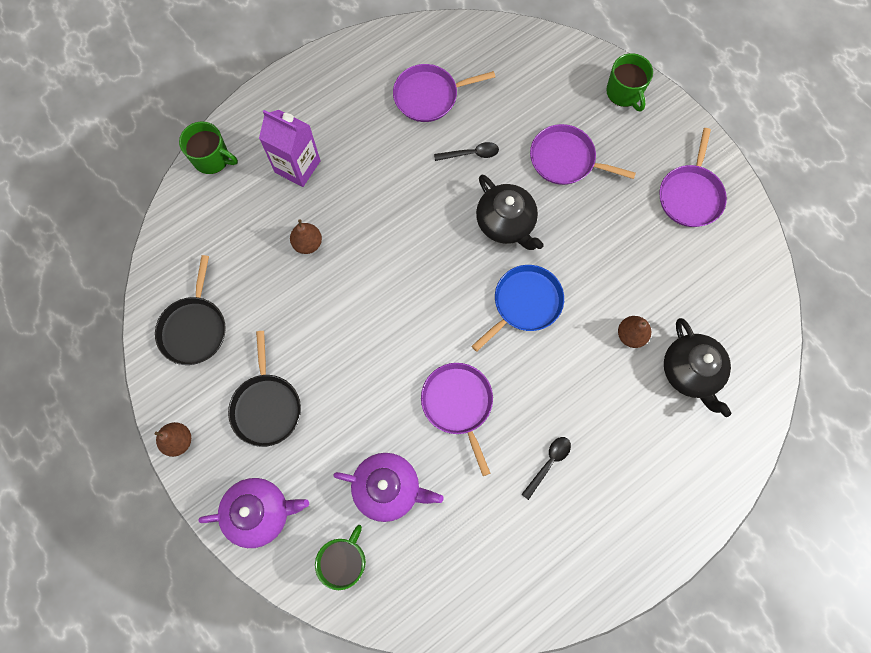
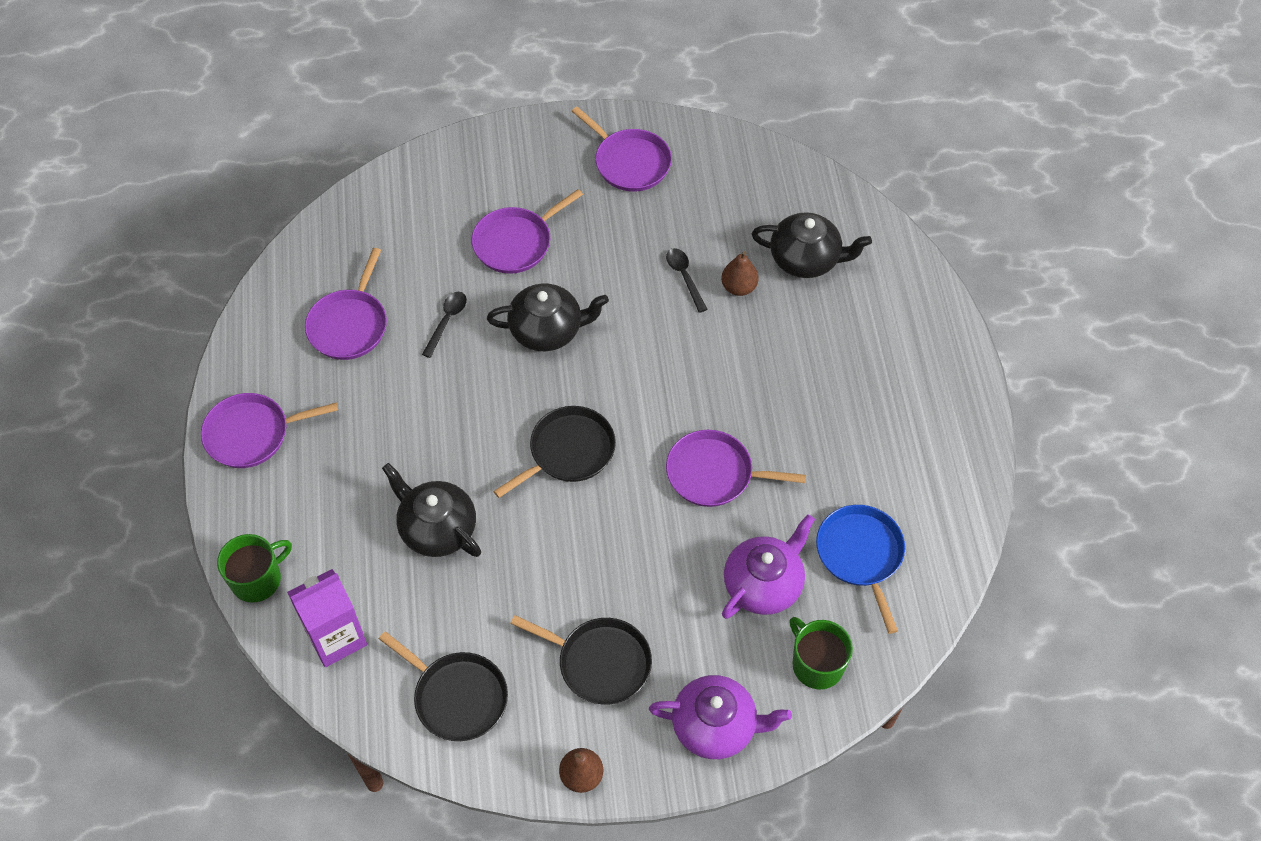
camera: 60 degrees left, 15 degrees down
purple teapot [198,478,309,548] -> purple teapot turned 75 degrees clockwise [649,675,792,759]
purple carton [259,110,321,187] -> purple carton moved to [287,569,367,667]
brown pear [290,219,322,254] -> black teapot [382,463,481,557]
blue pan [472,265,564,352] -> blue pan moved to [816,505,905,634]
black spoon [521,437,571,500] -> black spoon moved to [666,248,708,313]
green mug [606,53,653,112] -> none
none -> purple pan [201,393,338,468]
none -> black pan [493,406,616,498]

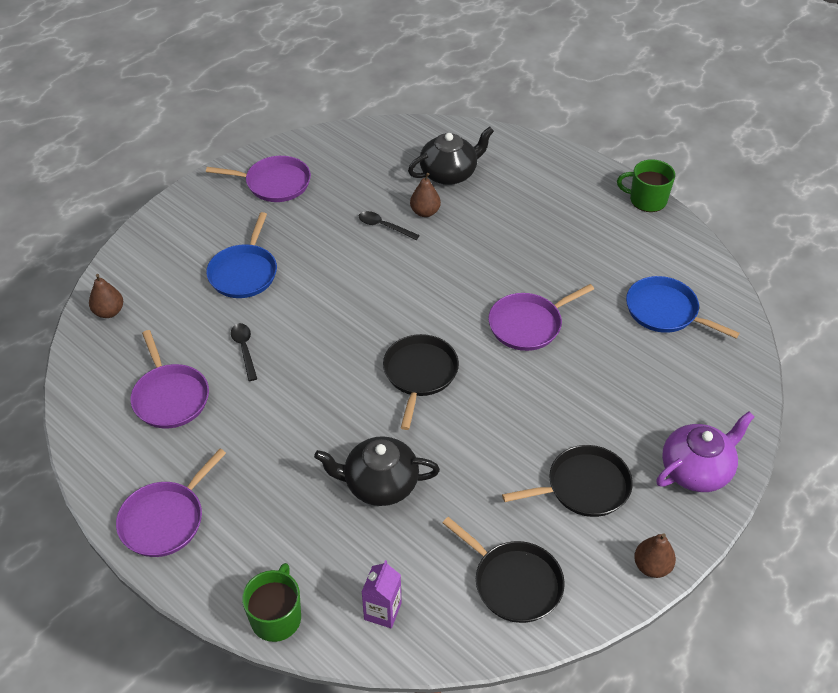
camera: 40 degrees left, 10 degrees down
purple carton [287,569,367,667] -> purple carton [362,560,401,628], size x0.64
black pan [379,631,508,741] -> black pan turned 45 degrees clockwise [443,517,565,623]
purple pan [471,189,583,274] -> blue pan [206,212,277,298]
black teapot [487,283,609,351] -> none
purple teapot [722,514,815,619] -> none
green mug [789,617,853,689] -> green mug moved to [617,159,675,212]
none -> brown pear [89,274,123,318]

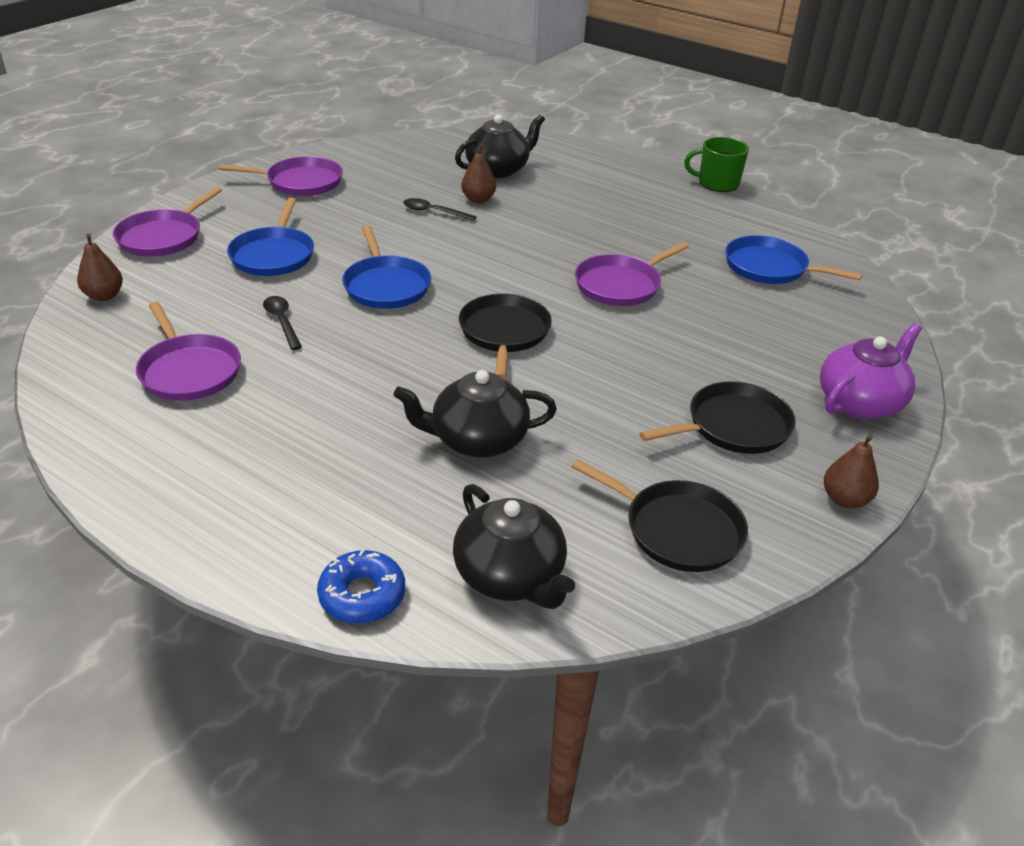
camera: 10 degrees left, 10 degrees down
purple pan [116,449,226,557] -> purple pan moved to [113,187,222,257]
green mug [242,563,301,642] -> blue donut [317,550,405,624]
purple carton [362,560,401,628] -> black teapot [453,484,575,609]
none -> blue pan [342,225,431,309]

